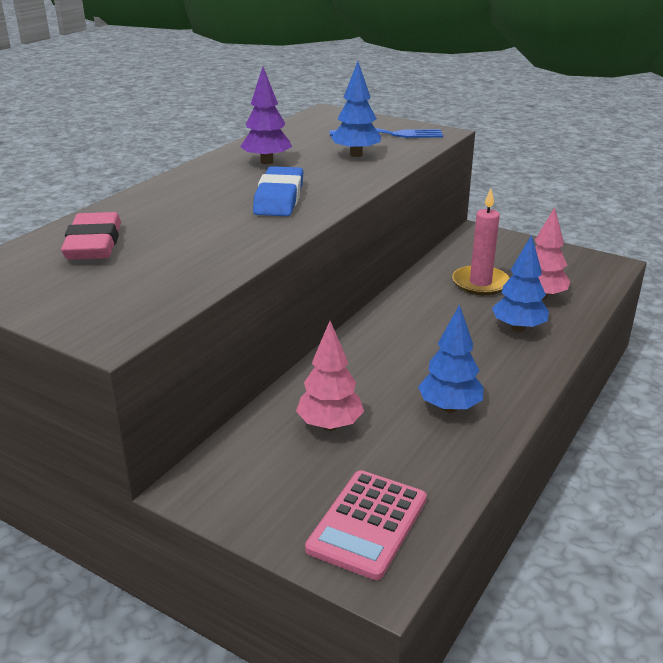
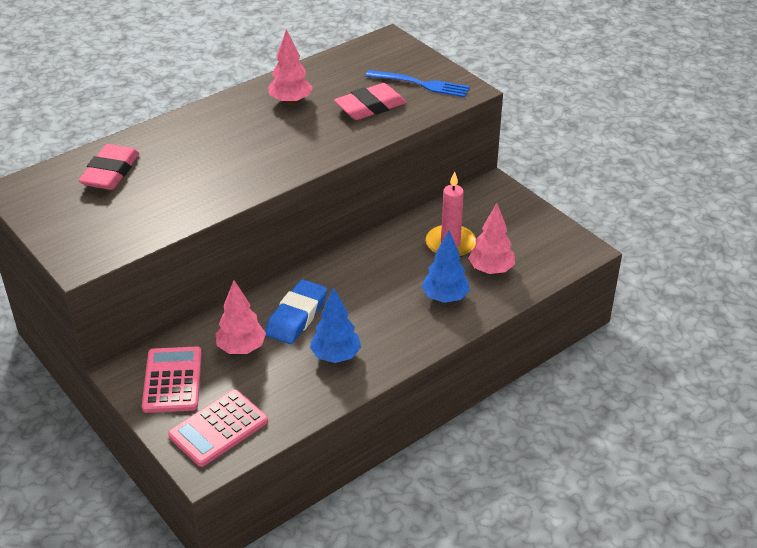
camera: 20 degrees right, 10 degrees up
purple tree [240,67,292,164] -> pink tree [268,29,313,105]
blue eraser [253,166,303,216] -> blue eraser moved to [265,279,327,344]
blue tree [331,61,381,157] -> pink eraser [334,83,406,120]
none -> pink calculator [142,346,202,413]

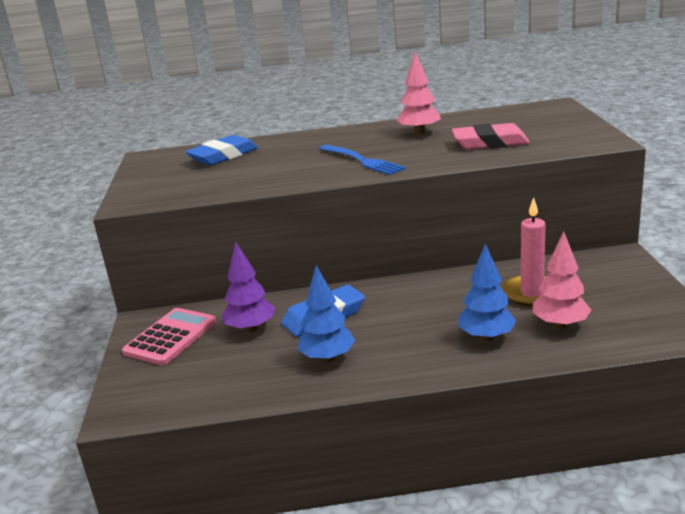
camera: 35 degrees right, 15 degrees down
pink eraser [78,144,139,190] -> blue eraser [185,135,258,165]
pink calculator [168,390,268,467] -> none
pink tree [215,280,266,354] -> purple tree [222,242,275,333]
blue fork [366,70,470,97] -> blue fork moved to [319,145,406,175]

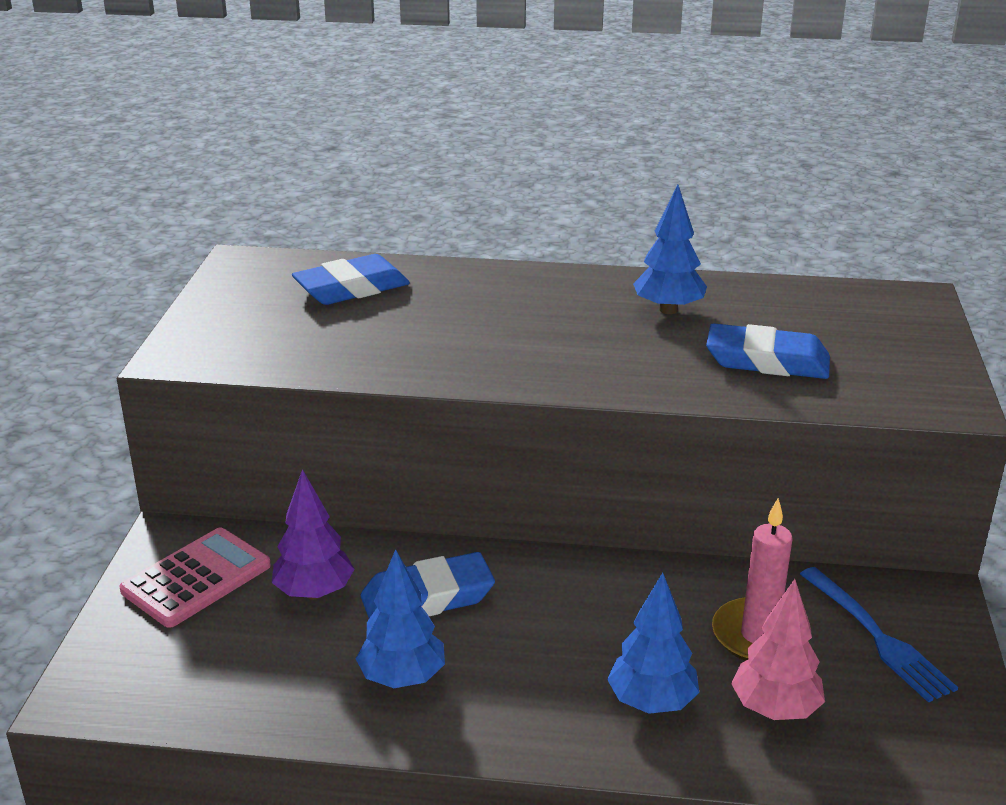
camera: 10 degrees right, 5 degrees up
blue fork [319,145,406,175] -> blue fork moved to [800,567,958,703]
pink tree [396,51,441,135] -> blue tree [633,185,707,314]
pink eraser [452,123,530,149] -> blue eraser [706,323,830,379]

